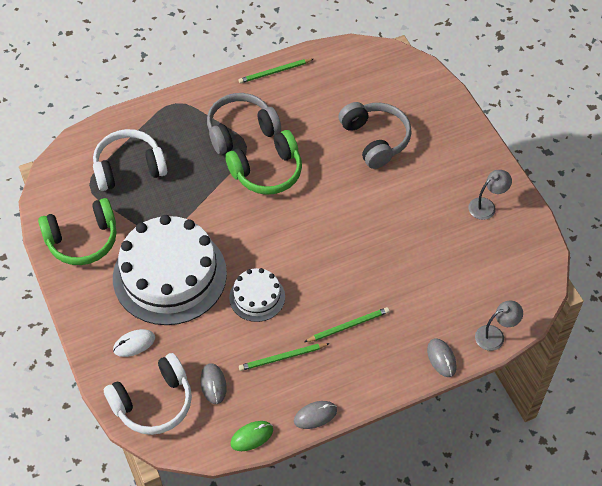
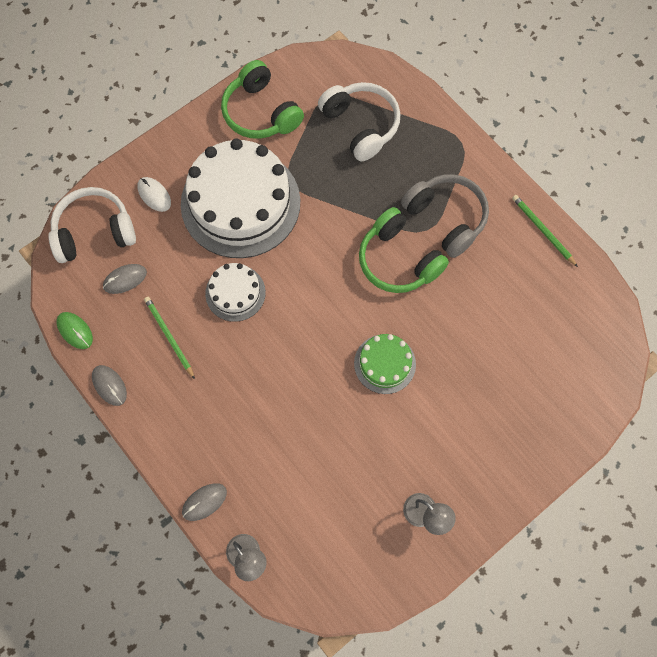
camera: 75 degrees right, 15 degrees up
white headphones [104,353,192,435] -> white headphones turned 120 degrees clockwise [48,187,136,263]
green pencil [304,307,389,342] -> none
grey headphones [338,102,412,169] -> none
none -> green cake [354,334,416,394]

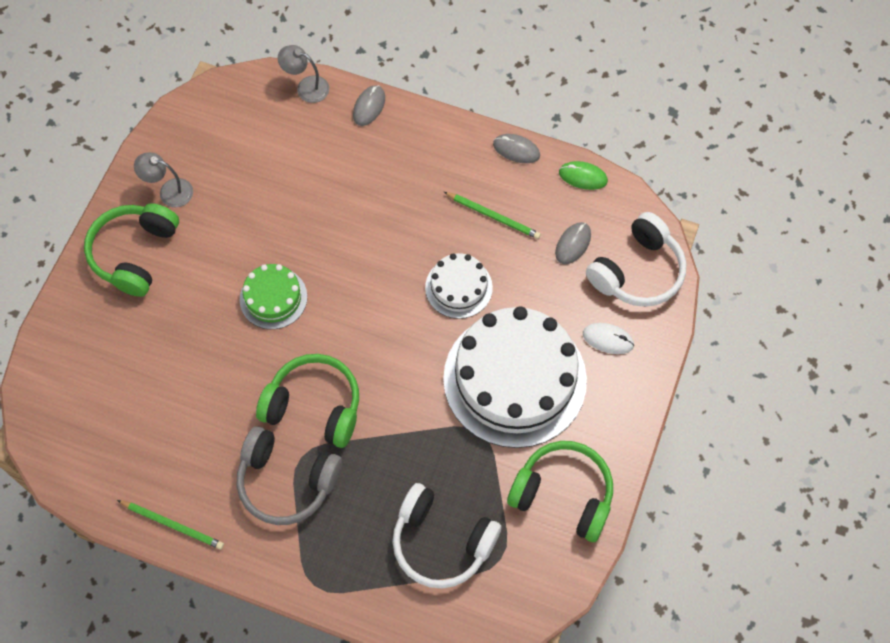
camera: 150 degrees right, 5 degrees down
none -> green headphones [84,203,179,297]

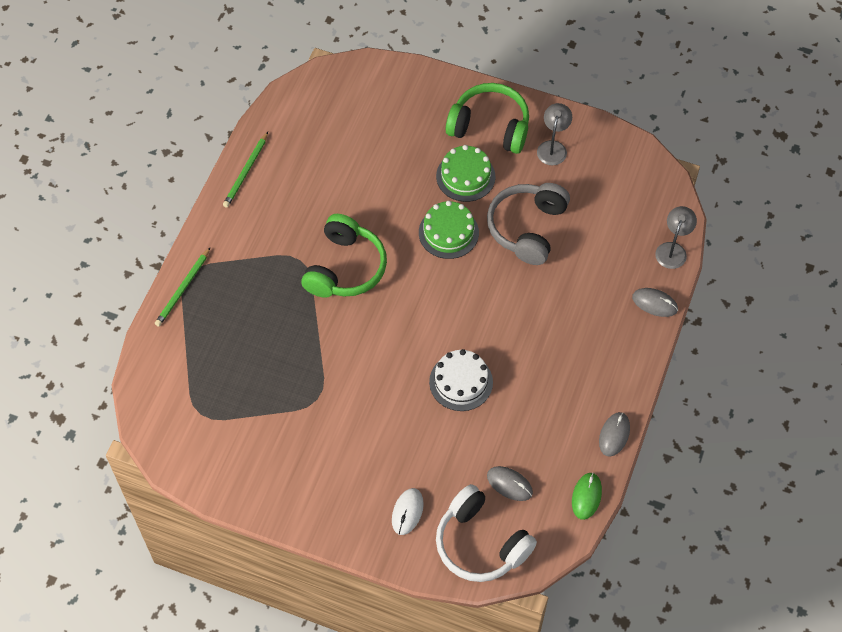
camera: 90 degrees right, 5 degrees down
grey headphones [237,426,342,525] -> grey headphones moved to [487,183,570,265]
white headphones [393,483,501,589] -> none
white cake [443,306,587,448] -> none
green pencil [444,192,541,239] -> green pencil moved to [155,248,210,327]
green headphones [507,441,613,542] -> none
none -> green cake [436,145,495,202]

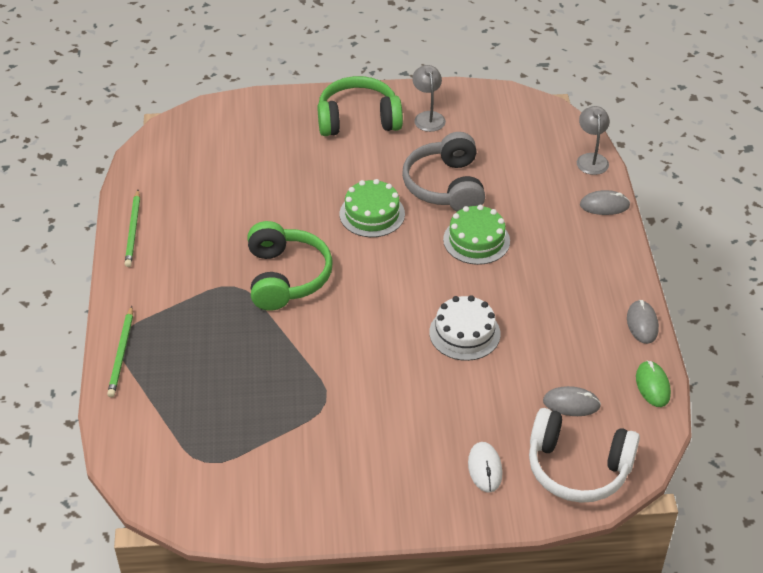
camera: 25 degrees left, 15 degrees down
green cake [436,145,495,202] -> green cake moved to [443,205,510,265]

